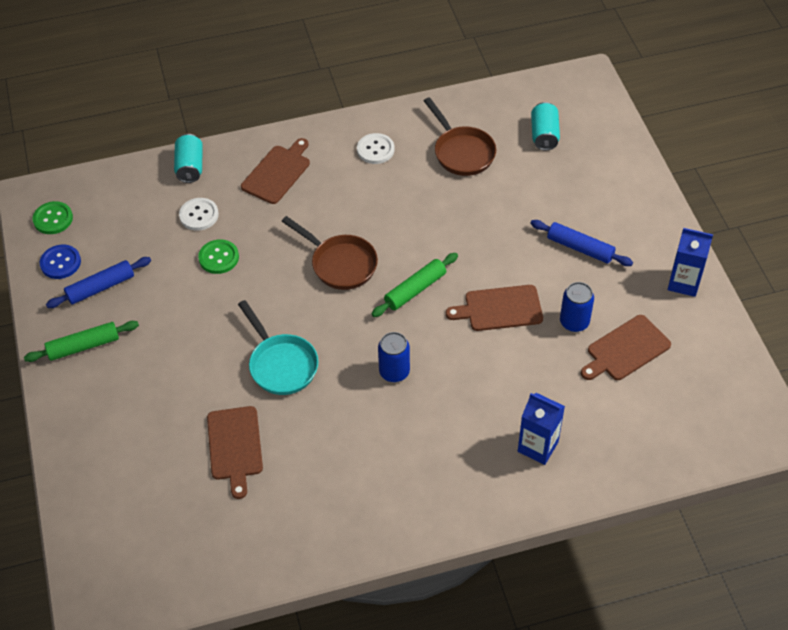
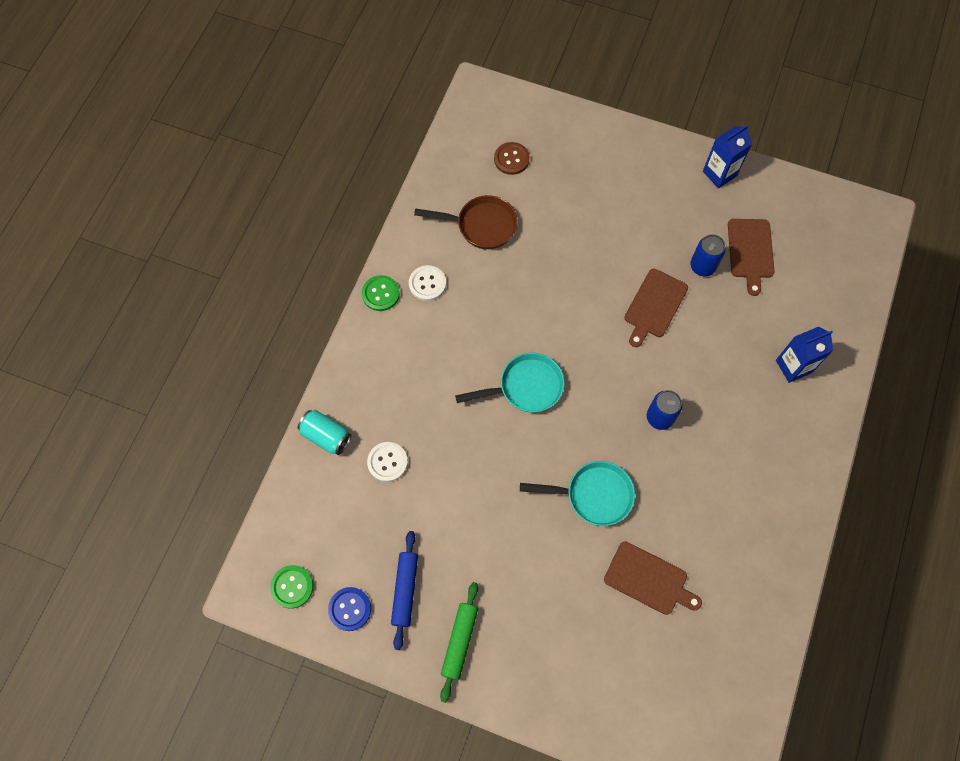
camera: 55 degrees left, 15 degrees up
green button [198,239,239,274] -> green button moved to [362,275,400,311]
brown cutting board [241,138,310,204] -> none
brown pan [281,216,378,290] -> turquoise pan [455,353,565,413]
green rolling pin [372,253,458,317] -> none
turquoise can [531,102,560,151] -> brown button [494,142,530,175]
blue rolling pin [531,220,633,266] -> none

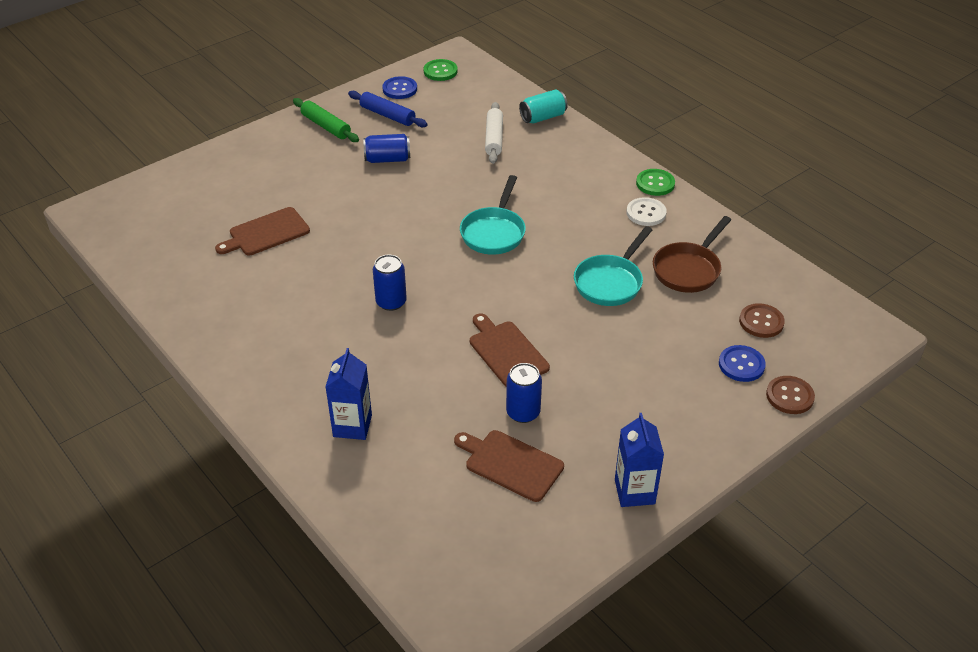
camera: 120 degrees right, 25 degrees down
white button [367,442,408,482] -> white rolling pin [485,102,503,164]
turquoise pan [520,461,635,526] -> turquoise pan moved to [574,226,652,306]
none -> blue can [363,134,410,163]
none -> blue button [719,345,766,382]
none -> brown button [766,376,815,414]

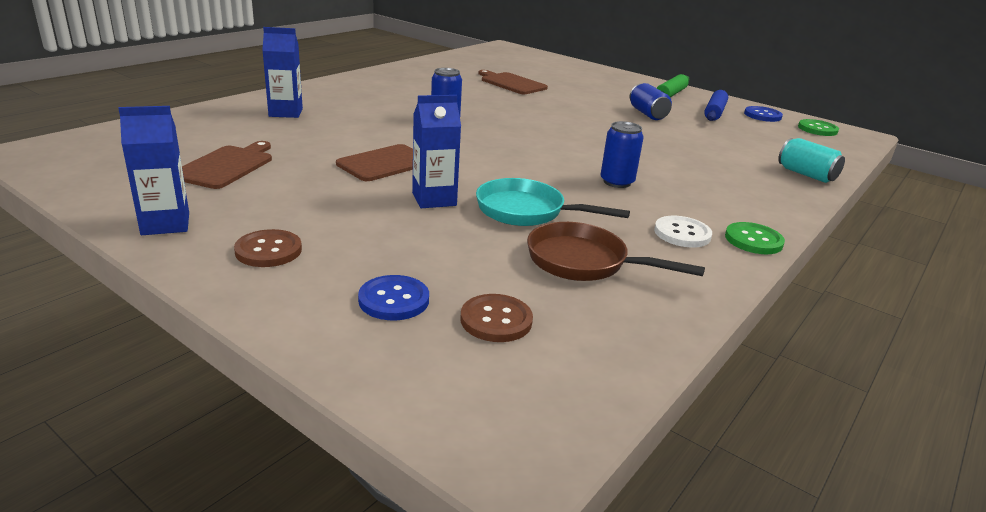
camera: 75 degrees right, 15 degrees down
turquoise pan [460,175,526,255] -> none
white rolling pin [485,102,503,164] -> none
blue can [506,363,542,423] -> blue can moved to [600,121,644,188]
brown button [766,376,815,414] -> brown button moved to [234,229,302,267]
none -> blue carton [412,95,461,208]

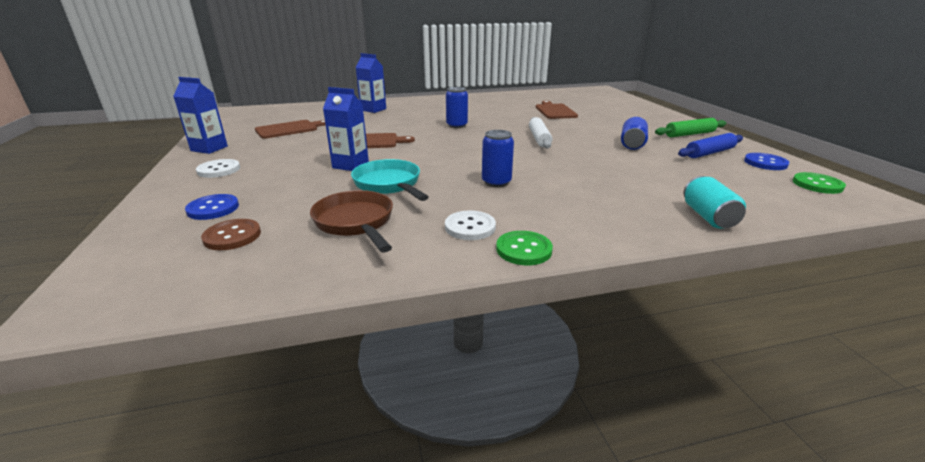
camera: 40 degrees right, 0 degrees up
brown button [234,229,302,267] -> white button [196,159,240,178]
none -> white rolling pin [529,117,552,149]

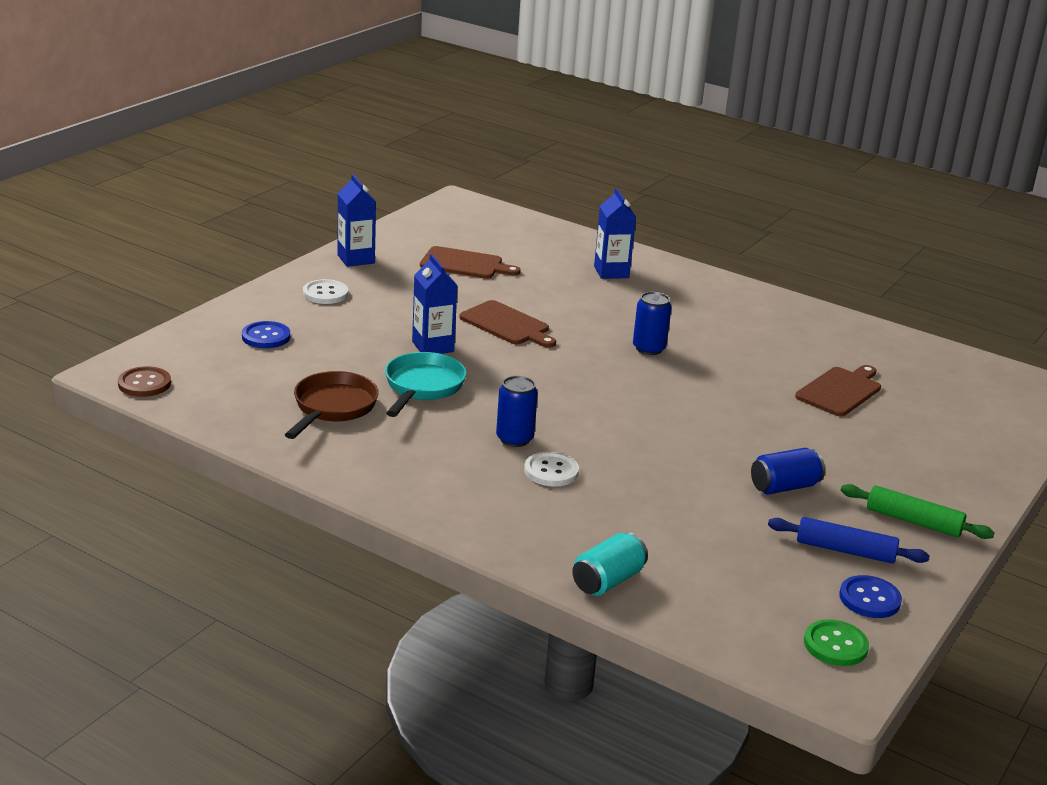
camera: 45 degrees right, 0 degrees up
brown button [201,219,261,250] -> brown button moved to [118,366,171,397]
white button [445,210,496,240] -> white button moved to [524,452,579,487]
green button [496,231,553,265] -> none
white rolling pin [529,117,552,149] -> none

